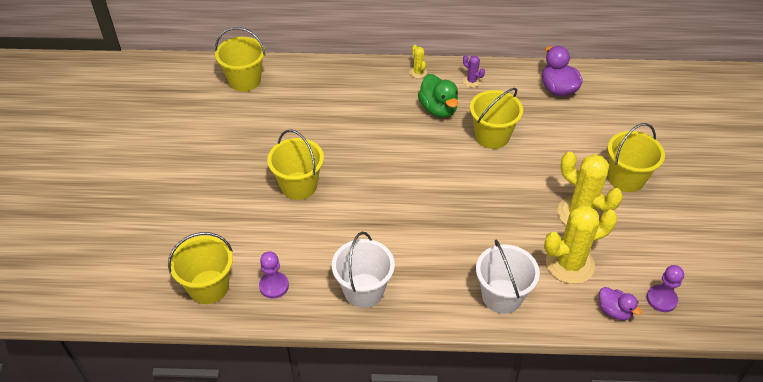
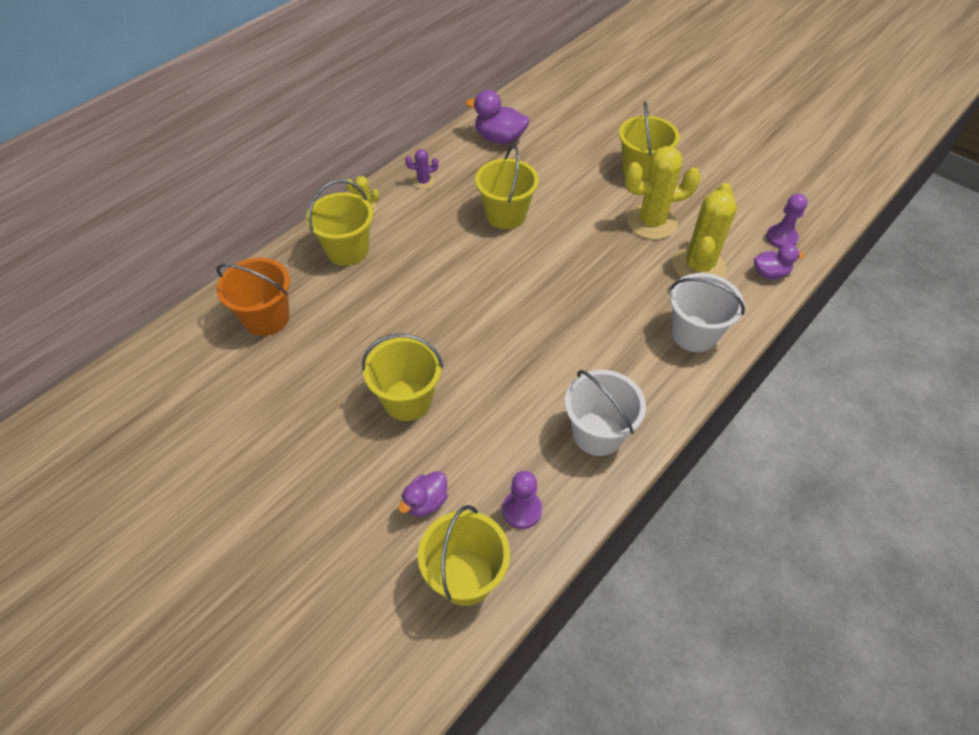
camera: 50 degrees left, 5 degrees up
yellow bucket [215,27,265,91] -> yellow bucket moved to [306,180,373,266]
green duck [418,74,458,118] -> none
none -> orange bucket [216,258,290,336]
none -> purple duck [398,471,448,517]

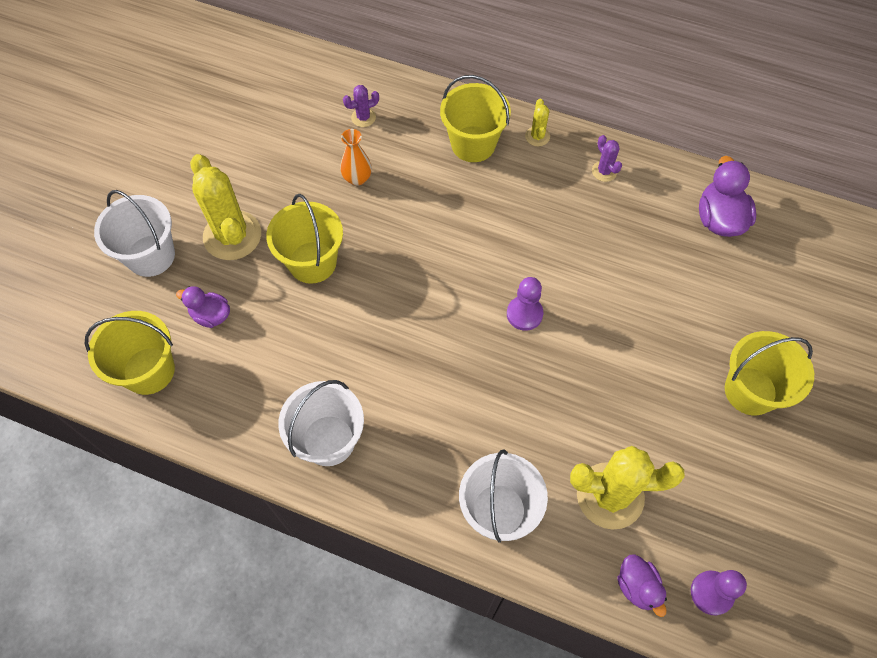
camera: 70 degrees right, 10 degrees up
orange bucket [216,258,290,336] -> purple cactus [343,85,379,127]
yellow bucket [475,145,539,229] -> none
purple pawn [502,471,542,529] -> purple pawn moved to [507,277,543,331]
yellow cactus [625,146,701,239] -> yellow cactus moved to [190,154,261,260]
none -> white bucket [94,190,175,277]
none -> orange vase [340,129,372,186]

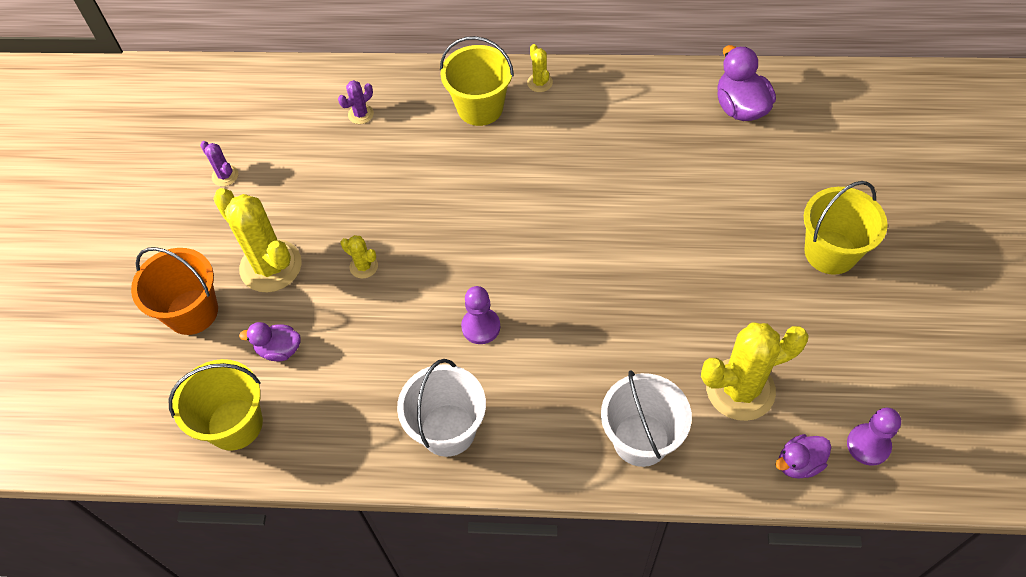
camera: 15 degrees left, 5 degrees down
white bucket [94,190,175,277] -> orange bucket [131,247,218,335]
yellow bucket [266,194,343,284] -> yellow cactus [341,235,378,279]
orange vase [340,129,372,186] -> none
purple pawn [507,277,543,331] -> purple pawn moved to [461,286,500,344]
purple cactus [592,135,622,182] -> purple cactus moved to [200,141,238,186]
purple duck [617,554,667,617] -> purple duck turned 105 degrees clockwise [775,434,831,479]

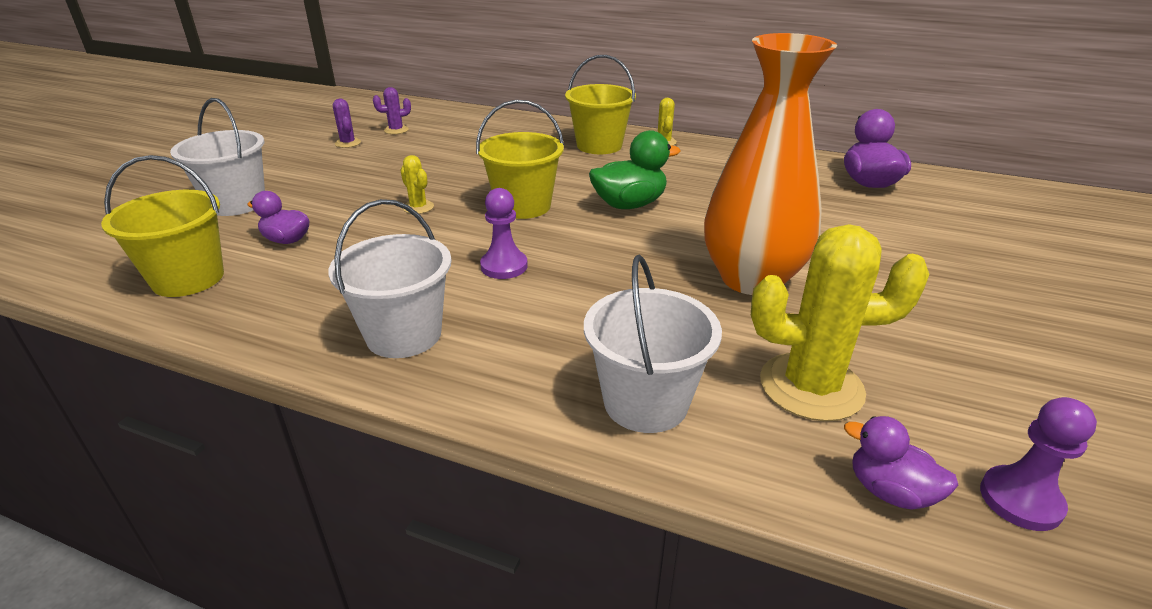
camera: 15 degrees right, 25 degrees down
orange bucket [131,247,218,335] -> white bucket [170,98,265,216]
yellow cactus [213,188,302,292] -> none
purple cactus [338,80,374,124] -> purple cactus moved to [373,87,411,134]
purple duck [775,434,831,479] -> purple duck turned 45 degrees clockwise [844,416,959,510]
yellow bucket [804,181,888,275] -> yellow bucket moved to [476,100,564,219]
none -> green duck [589,130,680,209]
none -> orange vase [704,33,837,295]

